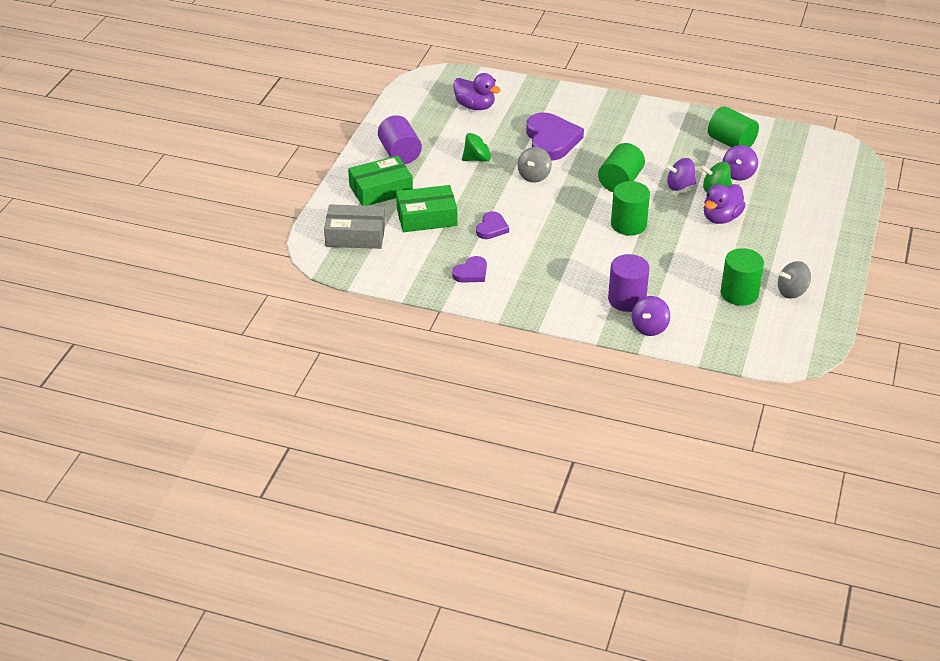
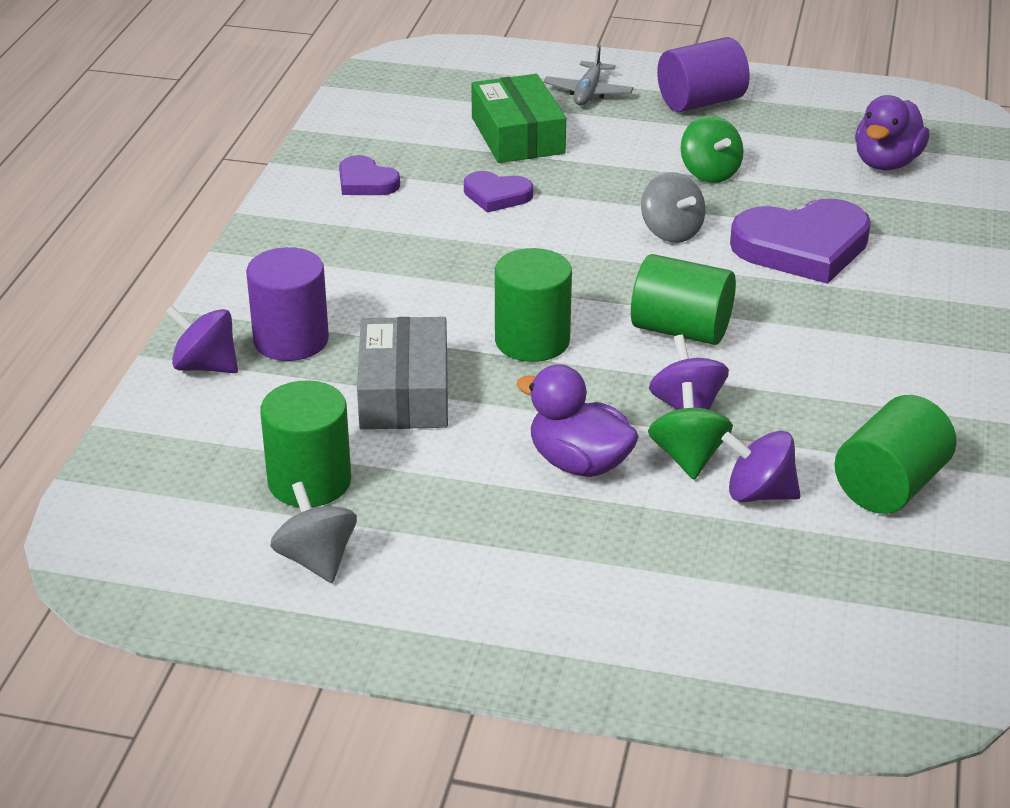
camera: 85 degrees right, 5 degrees down
grey box [324,204,385,249] -> grey box moved to [357,317,448,429]
green box [348,156,413,206] -> grey plane [543,45,634,106]
grey spinning top [517,147,552,183] -> grey spinning top turned 135 degrees counterclockwise [641,172,705,243]

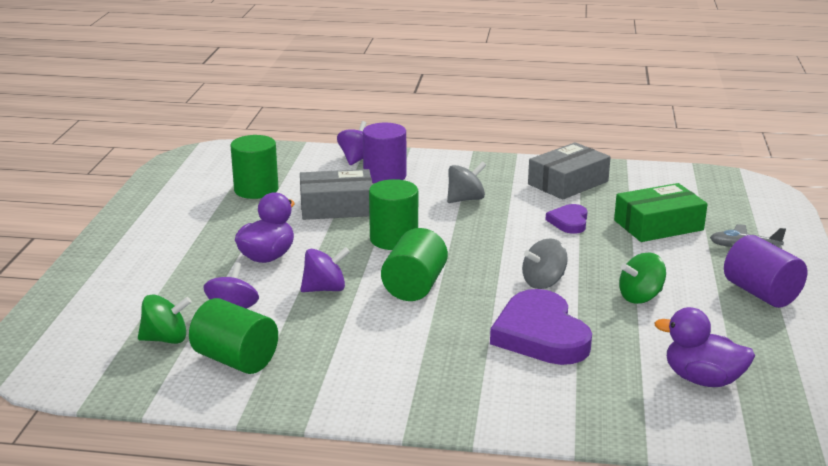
camera: 85 degrees right, 10 degrees down
grey spinning top [270,482,357,583] -> grey spinning top moved to [447,161,486,203]
purple heart [339,155,400,195] -> grey box [528,142,611,200]
green spinning top [648,382,733,480] -> green spinning top moved to [138,294,192,344]

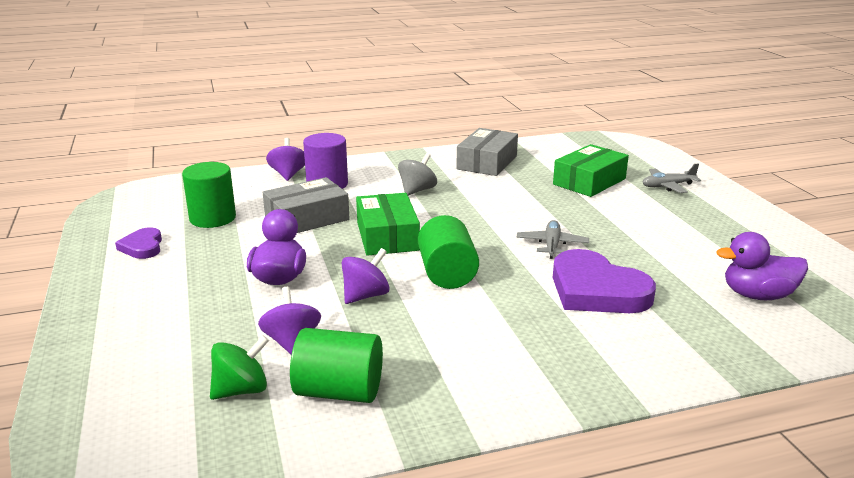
camera: 25 degrees left, 0 degrees up
green cylinder [369,179,418,250] -> green box [356,193,420,256]
grey spinning top [522,238,568,289] -> grey plane [516,220,589,259]
purple heart [546,204,588,234] -> purple heart moved to [115,227,162,259]
green spinning top [619,252,666,304] -> none
purple cylinder [724,235,807,308] -> none

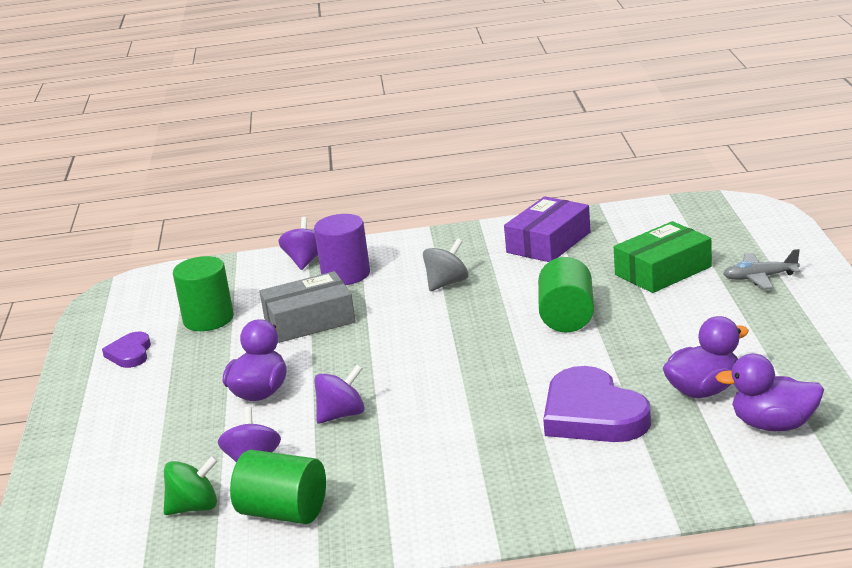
camera: 15 degrees right, 0 degrees up
green box [356,193,420,256] -> none
green cylinder [418,215,479,289] -> green cylinder moved to [538,257,594,332]
grey box [456,128,518,176] -> purple box [504,196,591,262]
grey plane [516,220,589,259] -> none
none -> purple duck [663,316,749,398]

